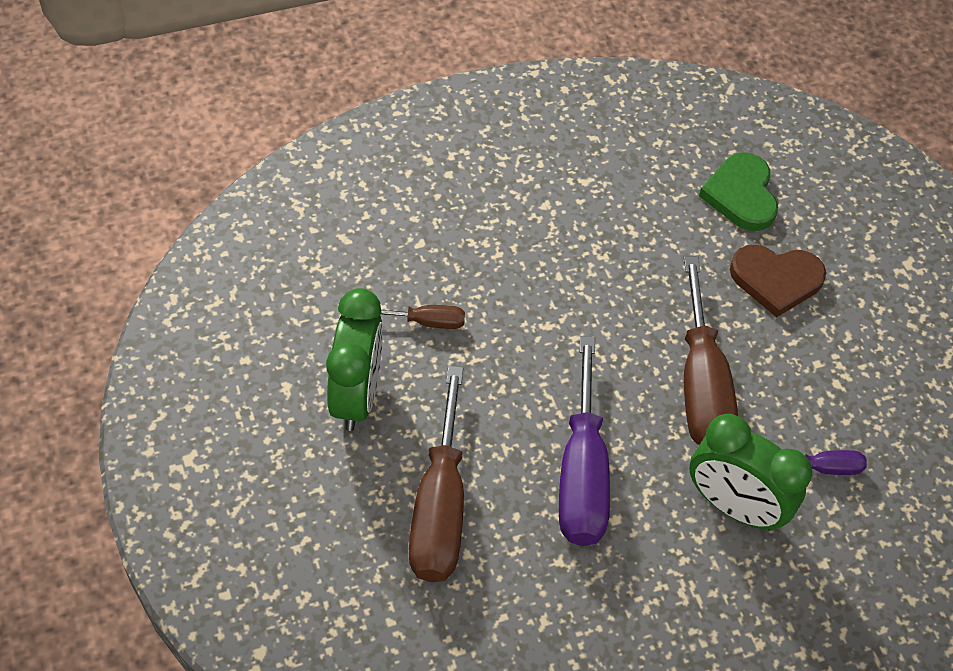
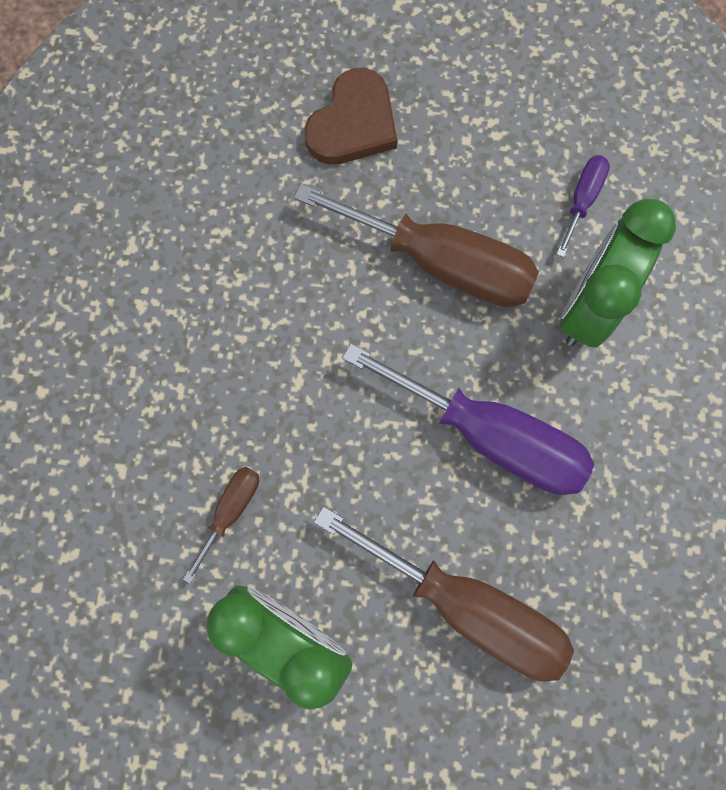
camera: 60 degrees left, 20 degrees up
green clock [689,414,812,531] -> green clock turned 150 degrees clockwise [560,199,676,347]
green heart [699,152,778,231] -> none

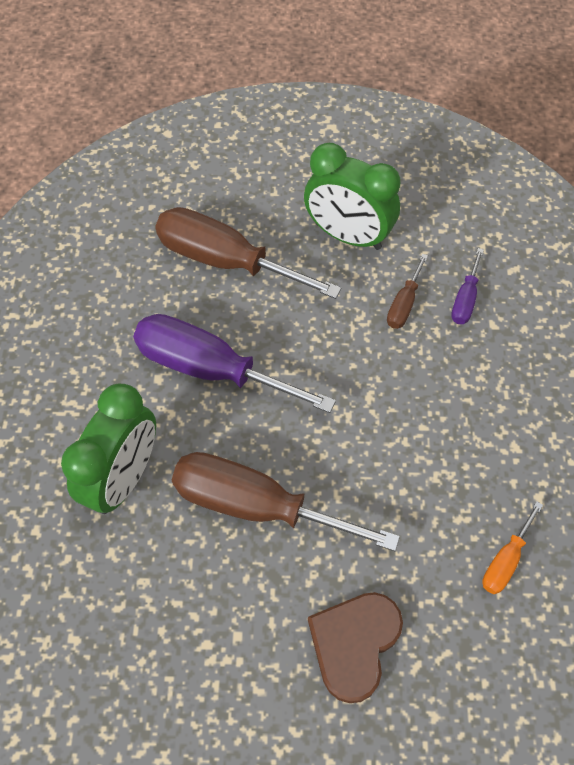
camera: 175 degrees right, 15 degrees down
purple screwdriver [556,155,610,257] -> purple screwdriver moved to [451,248,484,324]
none -> orange screwdriver [482,501,543,594]

